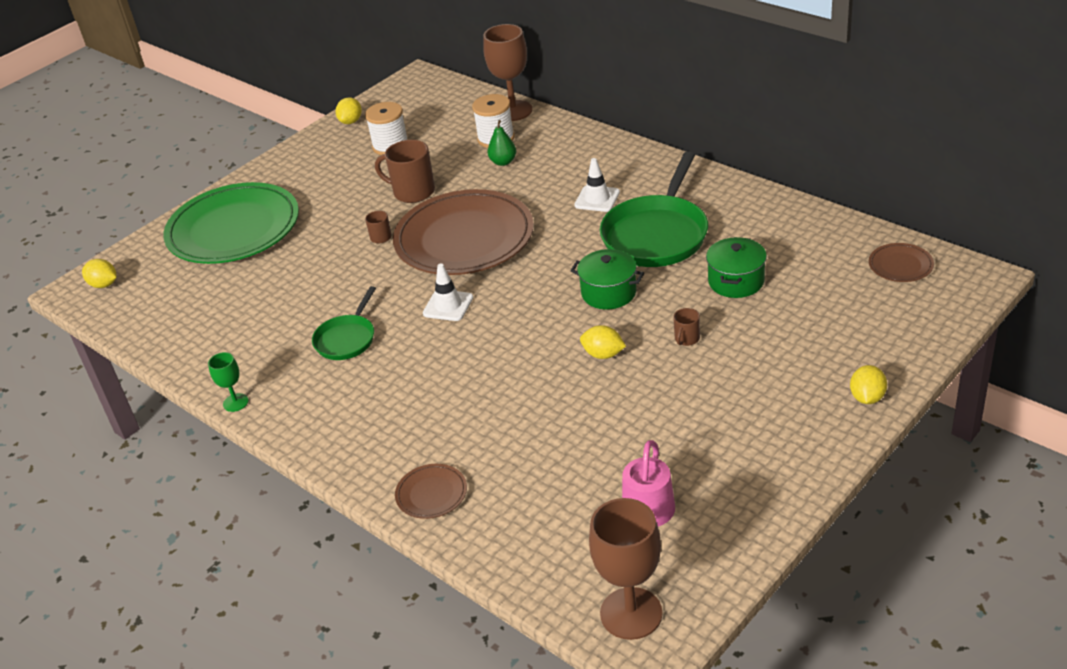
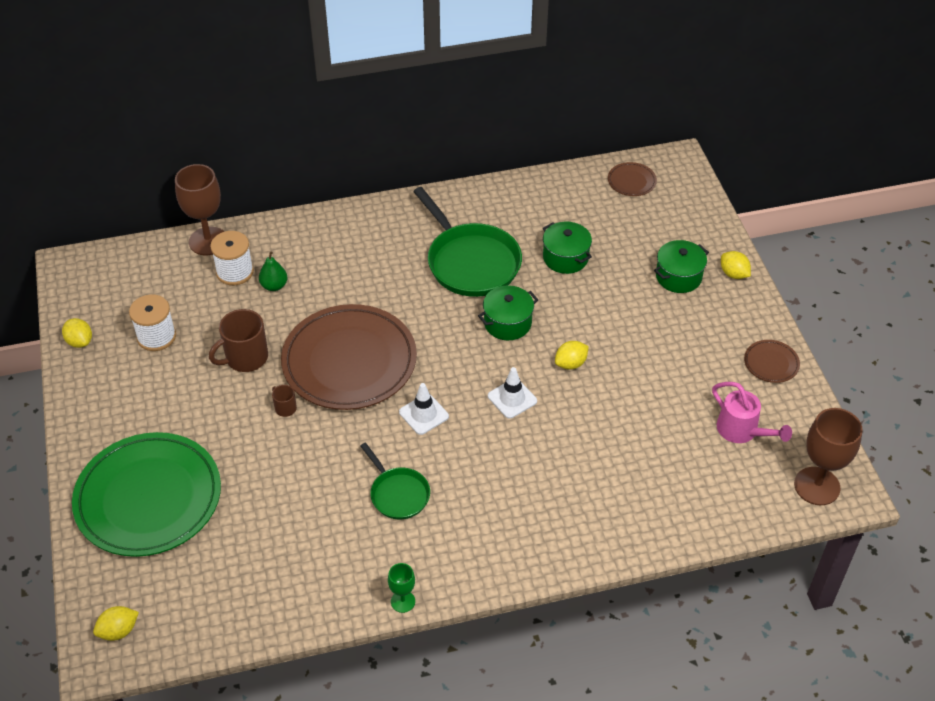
camera: 60 degrees left, 10 degrees up
brown plate [395,464,467,519] -> brown plate moved to [744,340,800,383]
white traffic cone [574,158,620,212] -> white traffic cone moved to [488,367,537,419]
brown mug [673,308,700,346] -> none
none -> green pot [654,240,709,293]

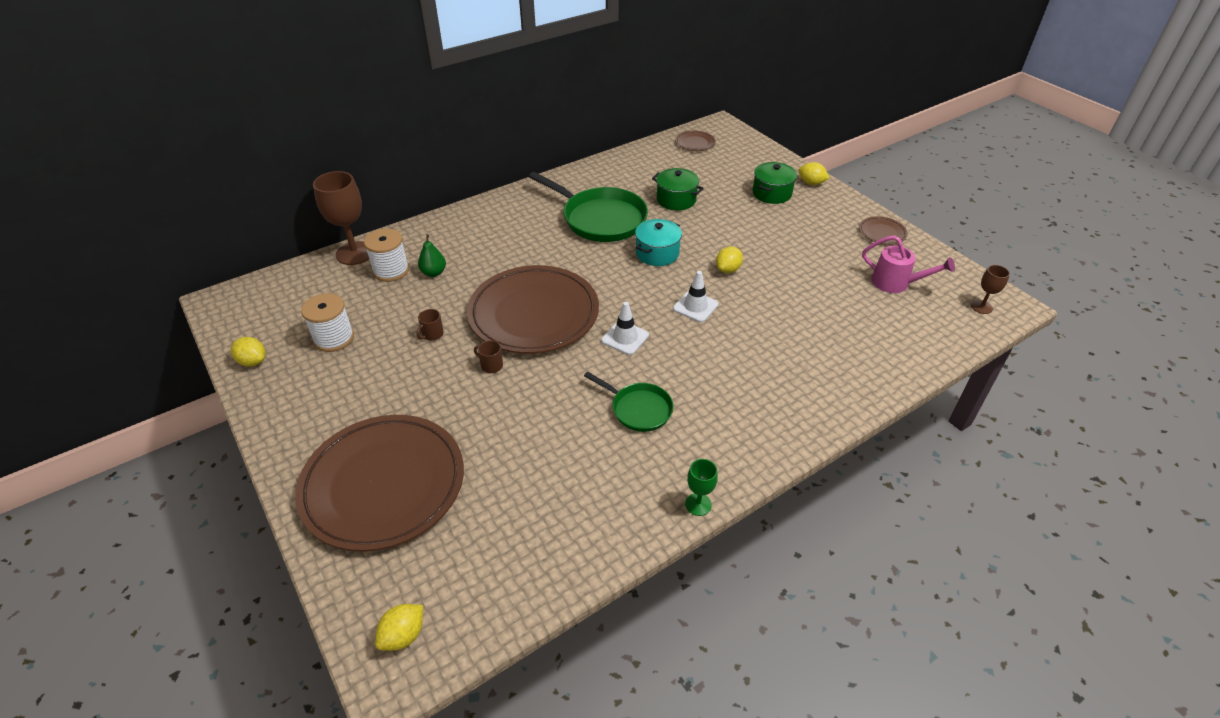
camera: 20 degrees left, 5 degrees down
green plate [72,432,221,557] -> brown plate [295,415,464,551]
brown mug [209,309,268,372] -> brown mug [416,309,444,341], size x0.50
green pot [478,286,538,340] -> turquoise pot [635,219,682,266]
brown goblet [794,408,863,505] -> brown goblet [971,265,1010,314], size x0.51

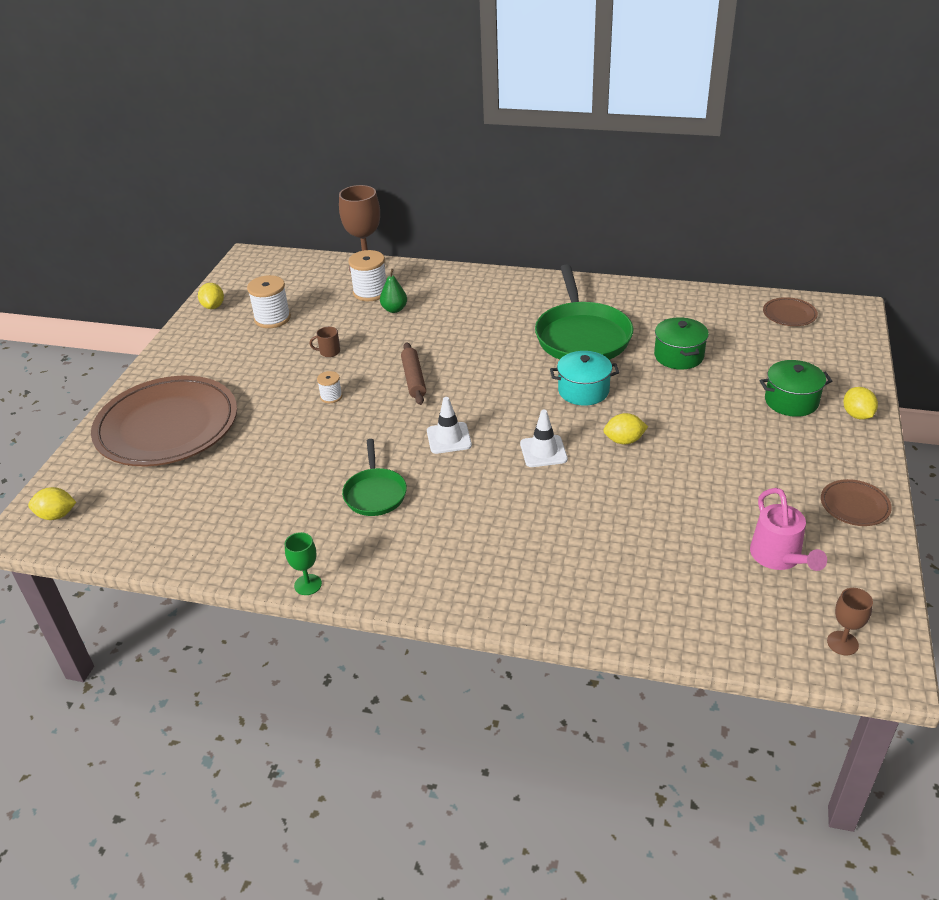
camera: 50 degrees right, 5 degrees down
brown plate [467,265,599,354] -> brown rolling pin [401,342,426,405]
brown mug [474,340,503,373] -> white spool [317,371,342,403]

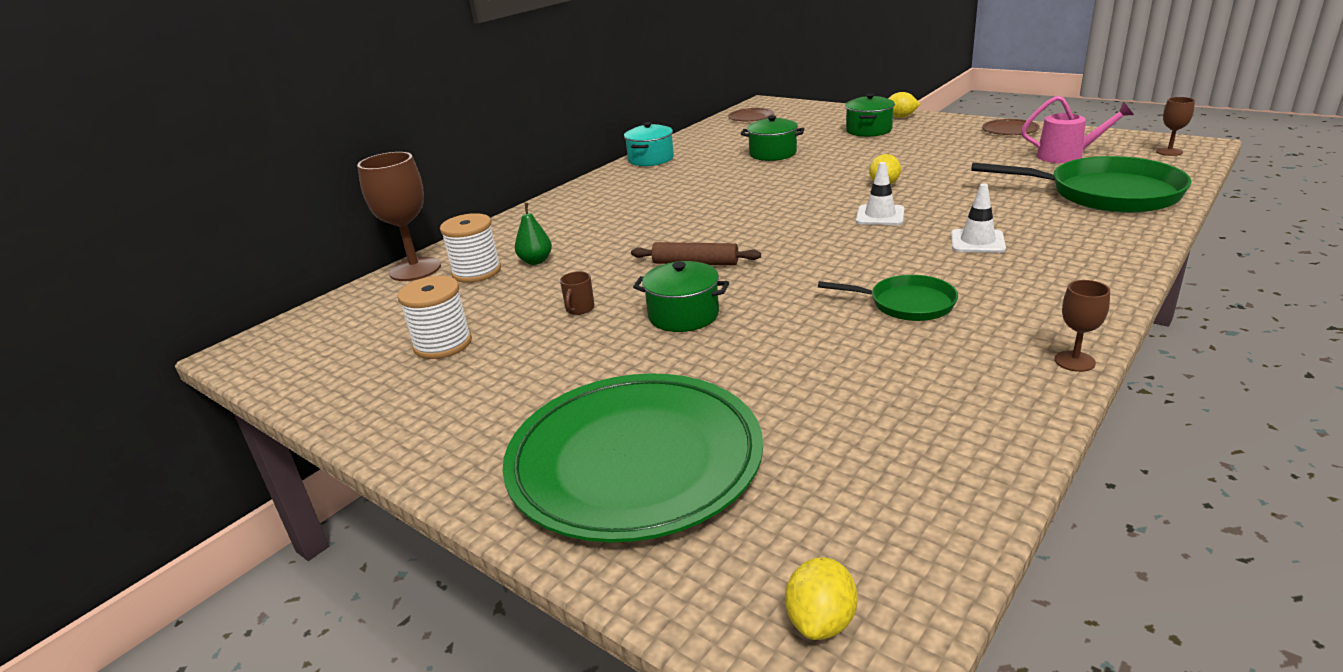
camera: 65 degrees left, 10 degrees down
brown plate [91,376,237,466] -> green plate [503,373,763,542]
yellow lemon [198,283,224,309] -> none
green goblet [285,532,322,595] -> brown goblet [1055,280,1110,372]
white spool [317,371,342,403] -> green pot [633,261,729,332]
white traffic cone [427,397,472,454] -> white traffic cone moved to [951,184,1006,253]
green pan [535,264,633,360] -> green pan moved to [971,156,1191,213]
turquoise pot [550,351,619,406] -> turquoise pot moved to [624,122,674,166]

